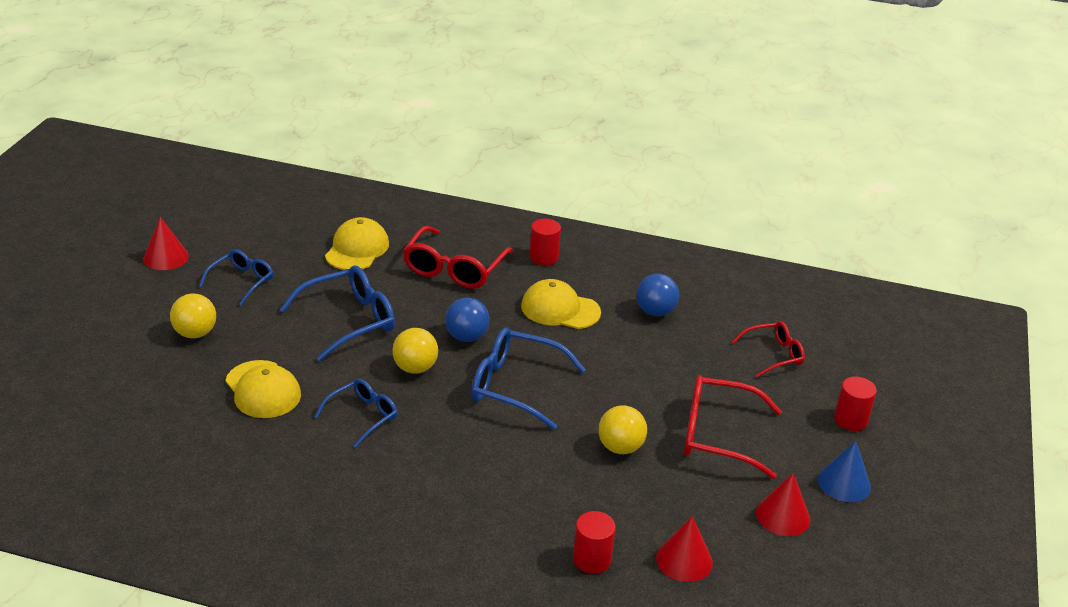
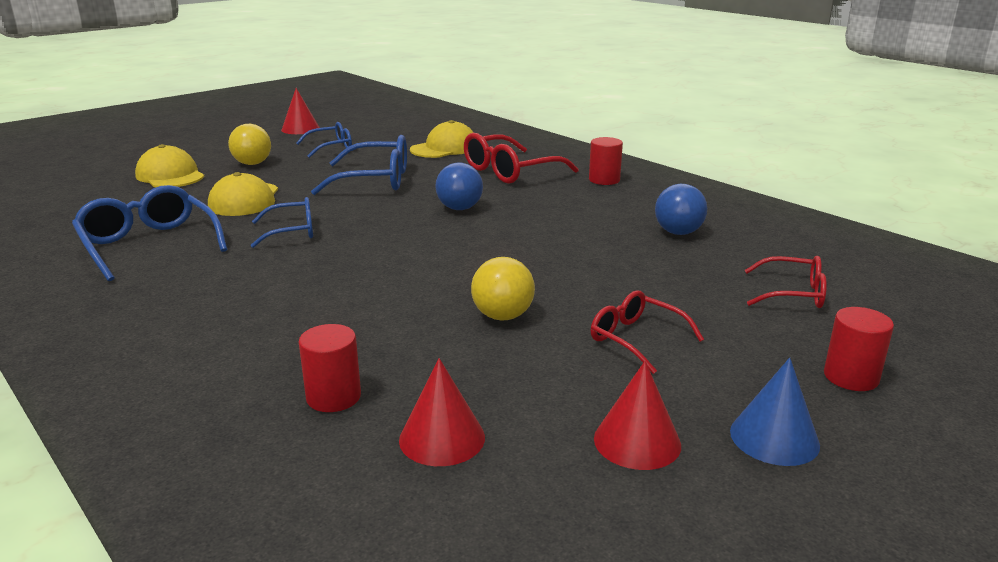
camera: 35 degrees right, 10 degrees down
yellow ball [392,328,438,374] -> none
blue glasses [471,328,586,430] -> blue glasses moved to [72,185,227,281]
yellow cap [521,279,601,329] -> yellow cap moved to [135,144,204,187]
red glasses [684,375,782,479] -> red glasses [591,290,704,374], size x0.61

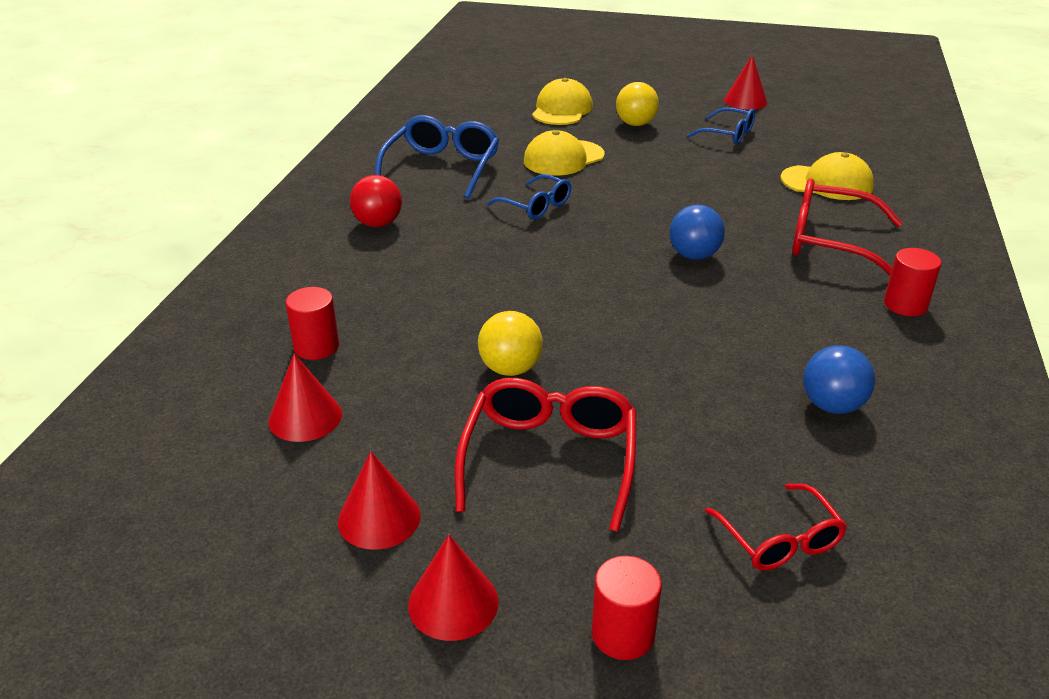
camera: 55 degrees right, 10 degrees up
blue glasses [311,135,407,195] -> none
red glasses [591,290,704,374] -> red glasses [455,378,636,532], size x1.63
blue cone [730,357,820,466] -> red cone [408,535,498,641]
none -> red ball [350,175,402,227]

